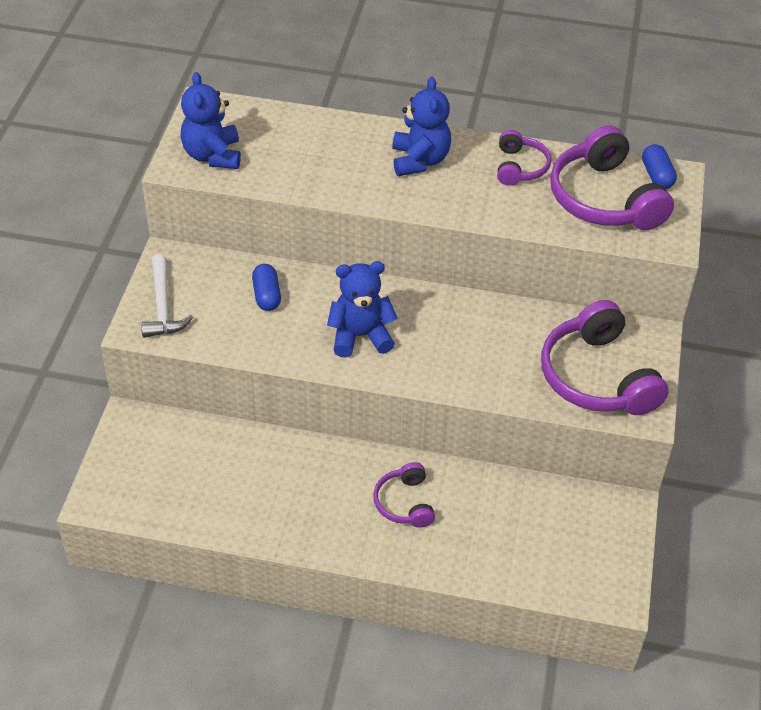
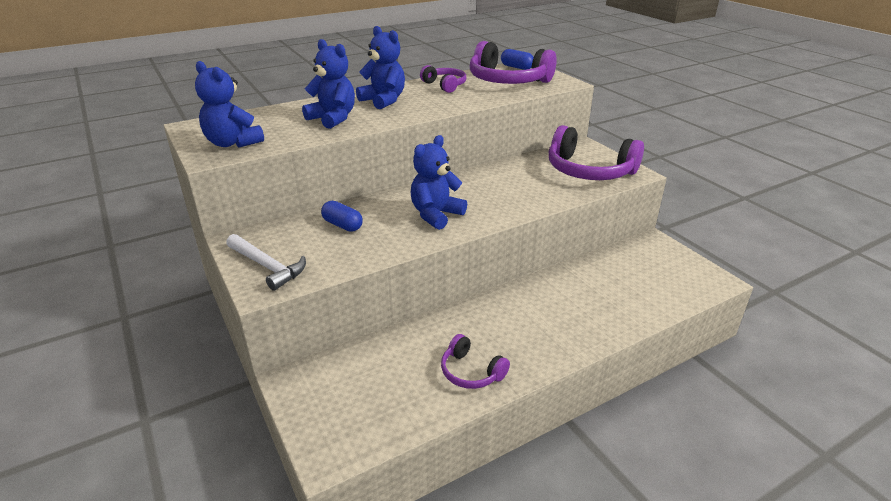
camera: 40 degrees left, 15 degrees down
purple headphones [373,462,435,528] -> purple headphones moved to [441,334,510,389]
none -> blue teddy bear [302,39,355,129]

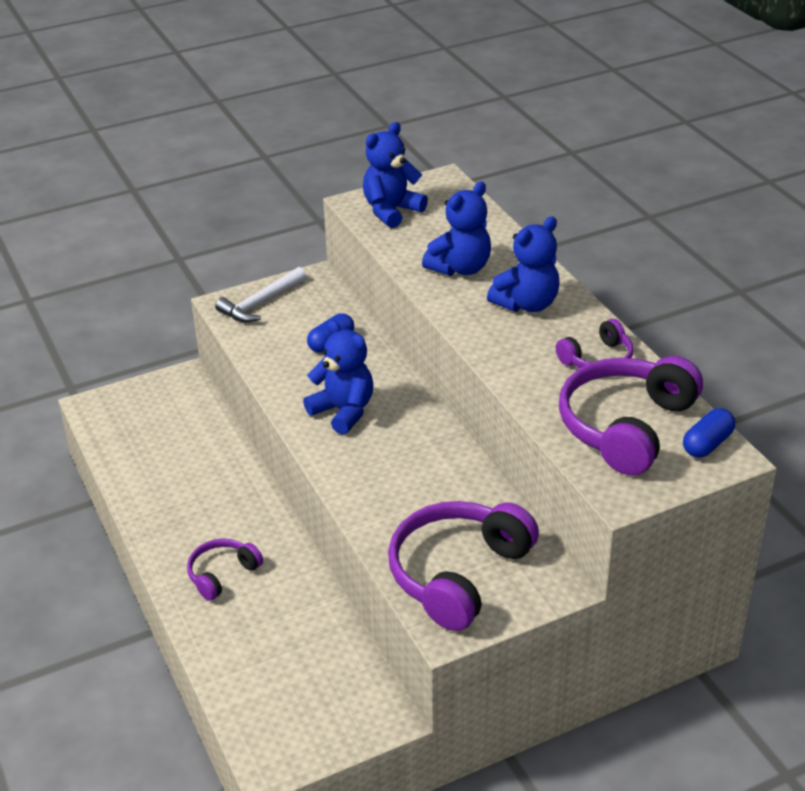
camera: 95 degrees right, 5 degrees up
purple headphones [441,334,510,389] -> purple headphones moved to [187,539,263,601]

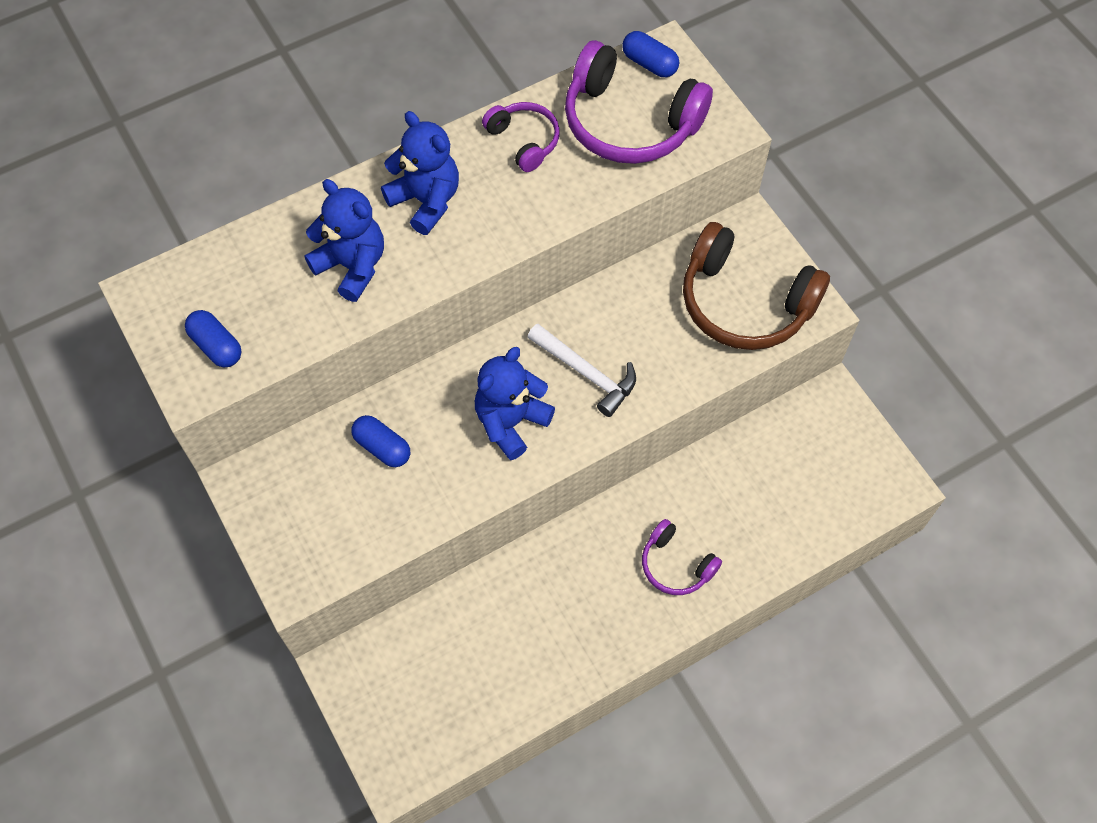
camera: 95 degrees left, 25 degrees up
white hammer [215,267,307,322] -> white hammer moved to [528,324,636,417]
blue teddy bear [363,122,428,228] -> blue capsule [185,310,242,367]
purple headphones [388,501,539,631] -> brown headphones [683,222,830,350]

